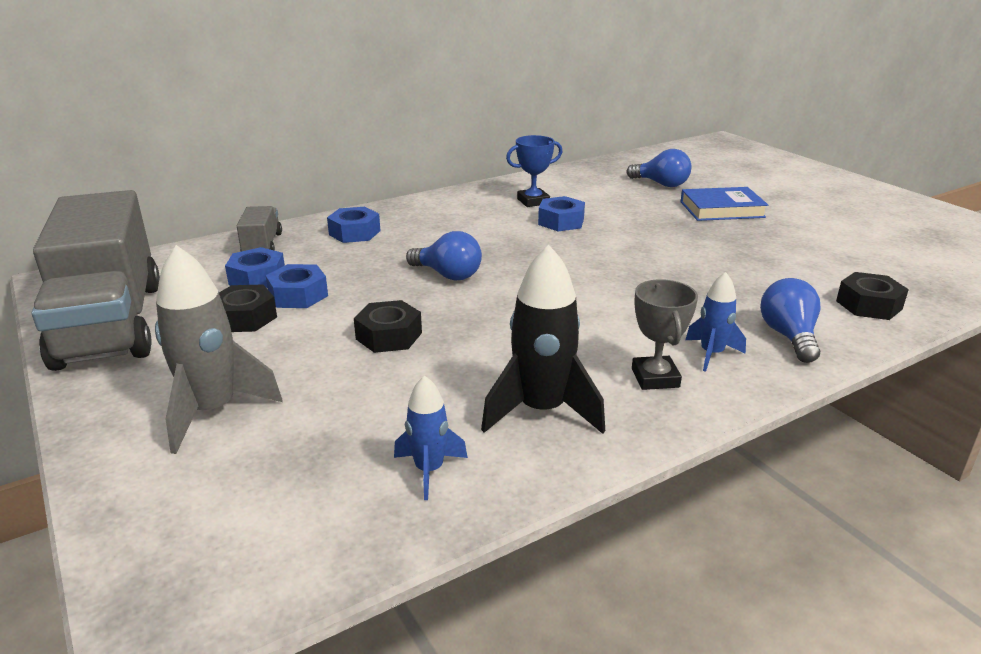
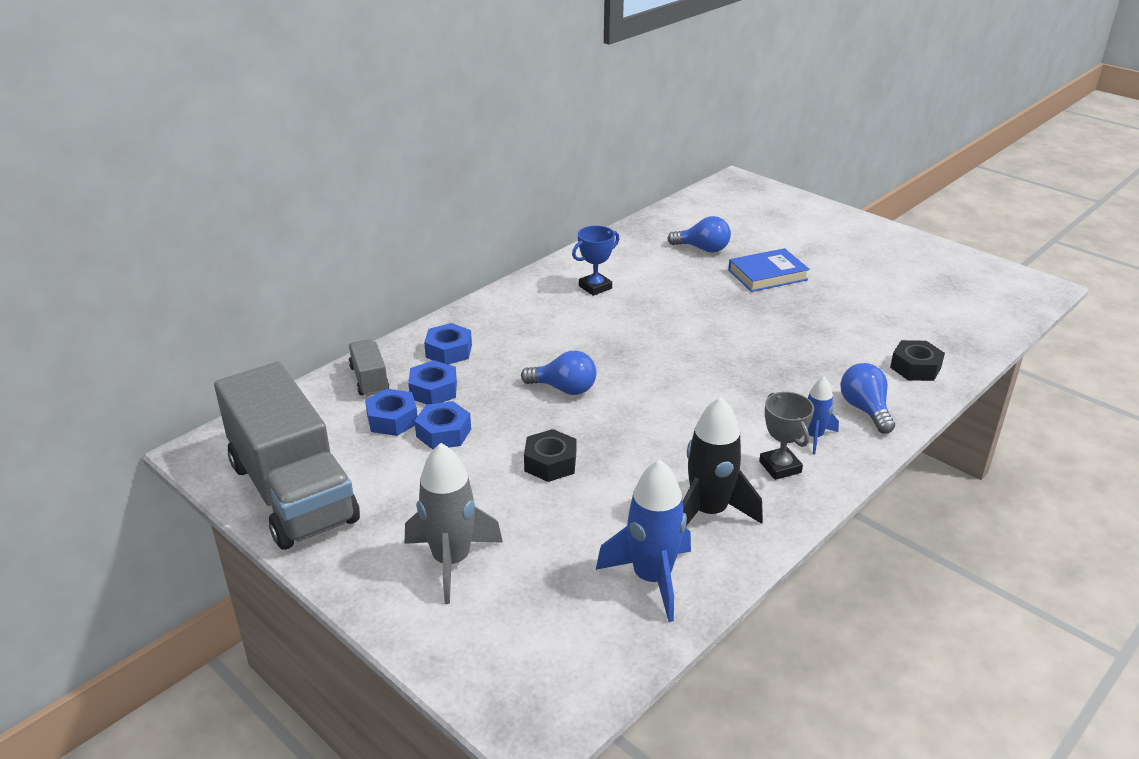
camera: 15 degrees left, 5 degrees up
black nut [219,284,277,332] -> none
blue rocket [394,375,468,500] -> blue rocket [596,460,691,622], size x1.77
blue nut [538,196,585,231] -> blue nut moved to [408,360,457,405]

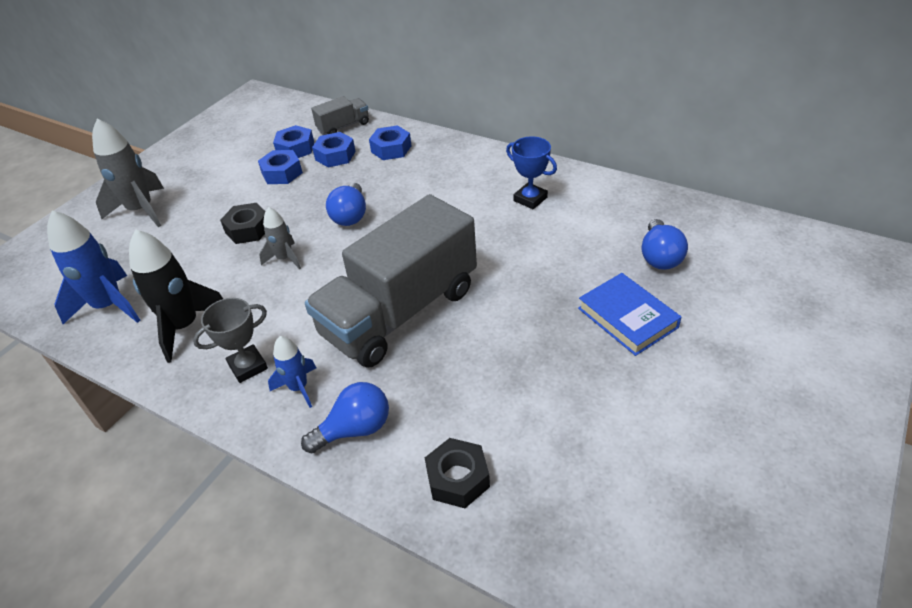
camera: 80 degrees right, 10 degrees up
grey truck [214,362,360,550] -> grey truck moved to [305,194,477,368]
none -> grey rocket [259,207,301,269]

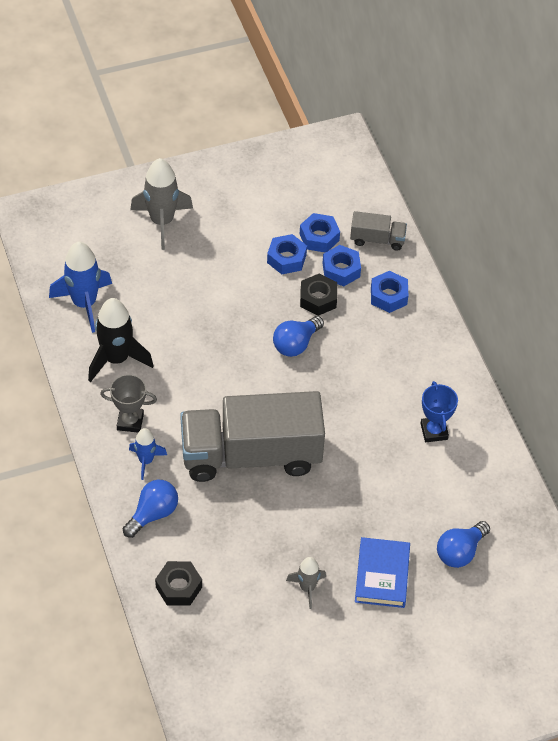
camera: 35 degrees right, 10 degrees up
black nut [220,203,266,244] -> black nut moved to [300,273,337,316]
grey rocket [259,207,301,269] -> grey rocket moved to [286,557,326,609]
blue light bulb [301,382,389,453] -> blue light bulb turned 60 degrees counterclockwise [123,480,178,538]

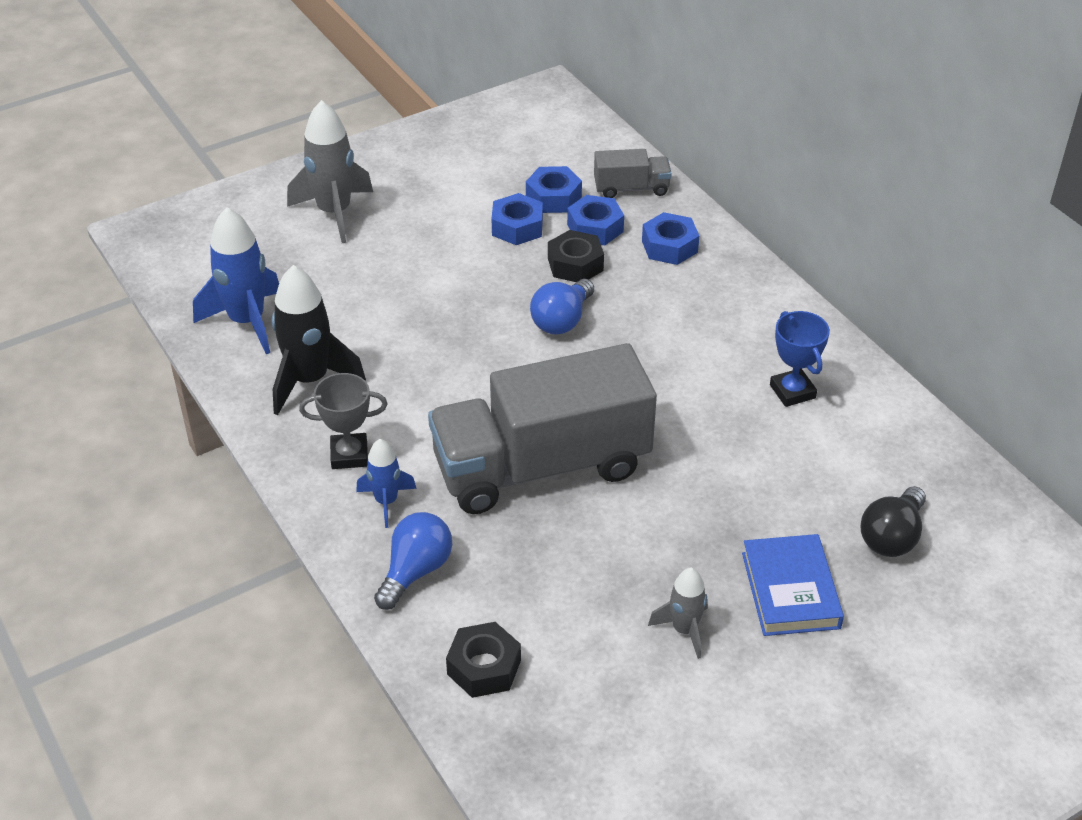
camera: 10 degrees left, 10 degrees down
blue light bulb [437,521,490,568] -> black light bulb [860,486,926,557]

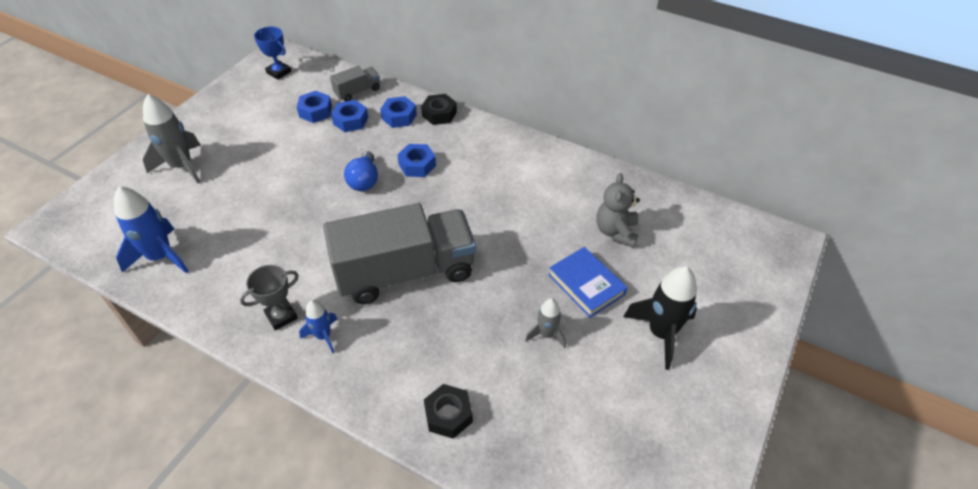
camera: 30 degrees left, 5 degrees up
black rocket [272,265,366,415] -> black rocket moved to [623,266,697,370]
blue light bulb [374,512,452,610] -> none
grey truck [428,343,657,514] -> grey truck turned 150 degrees counterclockwise [323,203,476,304]
blue nut [492,193,543,245] -> blue nut moved to [397,144,436,177]
black nut [548,230,604,282] -> black nut moved to [421,94,457,125]
blue trophy [770,311,830,407] -> blue trophy moved to [254,26,291,80]
black light bulb [860,486,926,557] -> grey teddy bear [596,173,640,248]

